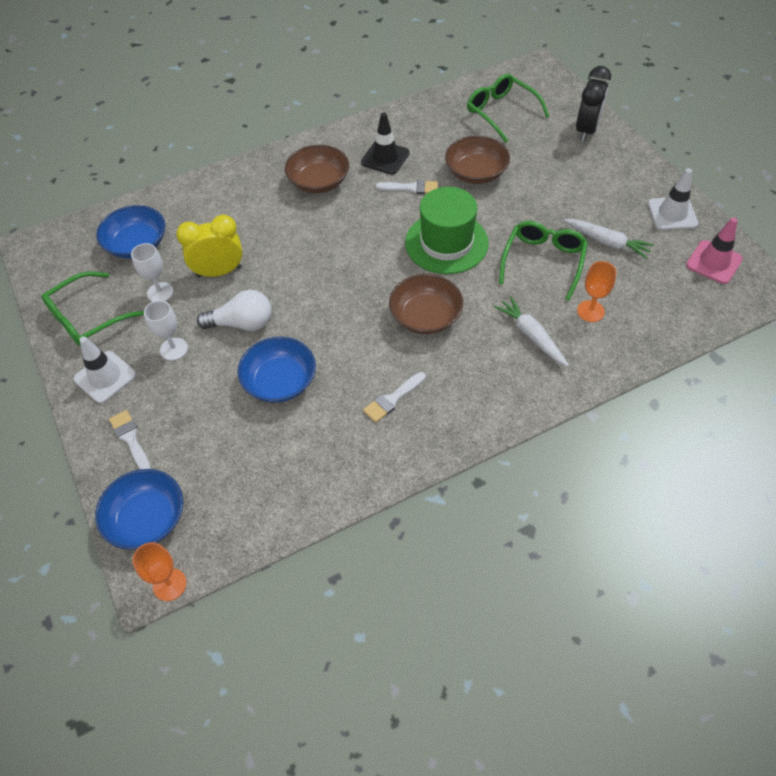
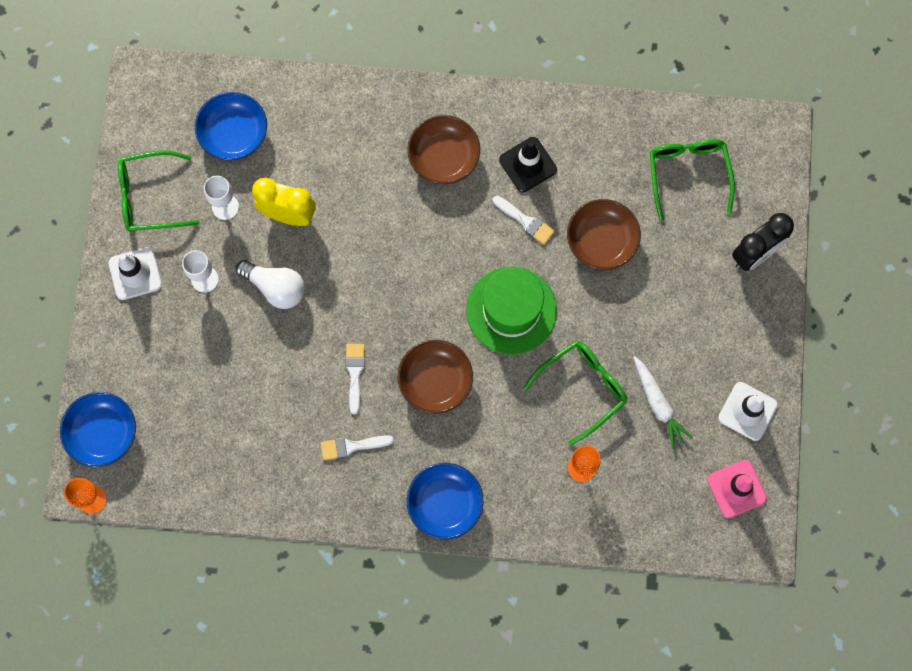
camera: 30 degrees right, 20 degrees up
white brush [109,410,151,469] -> white brush moved to [345,344,365,415]
blue bowl [237,337,316,403] -> blue bowl moved to [406,463,484,540]
white carrot [494,296,569,367] -> none

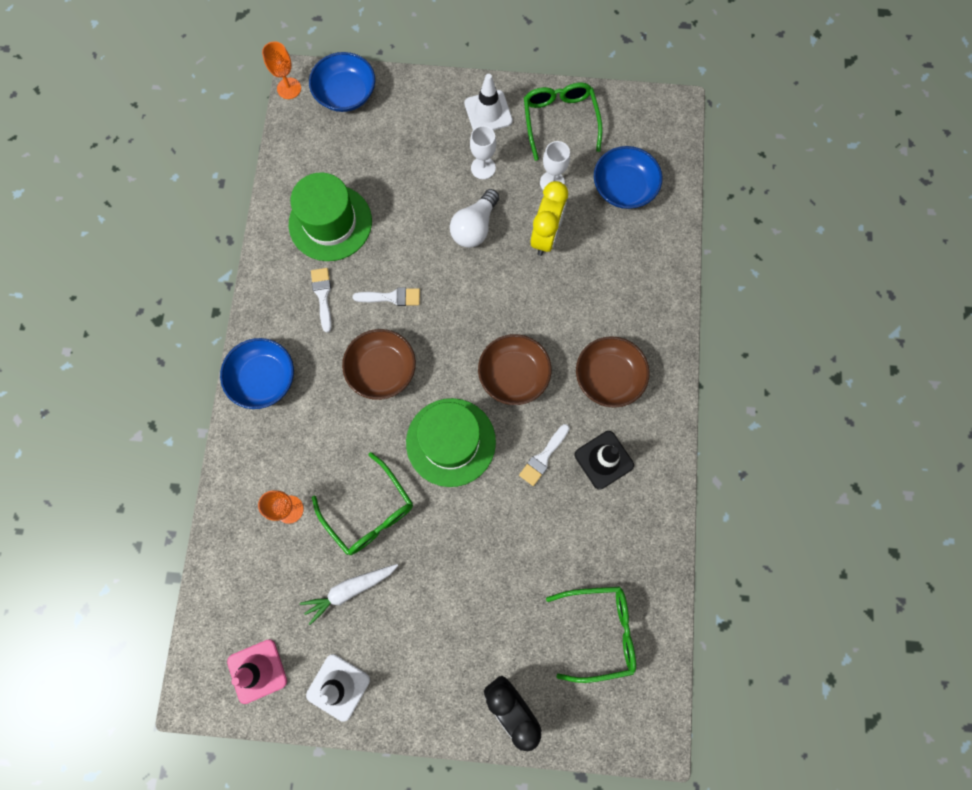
camera: 90 degrees right, 0 degrees up
brown bowl [567,199,641,270] -> brown bowl moved to [478,334,551,405]
none -> green hat [289,172,372,261]

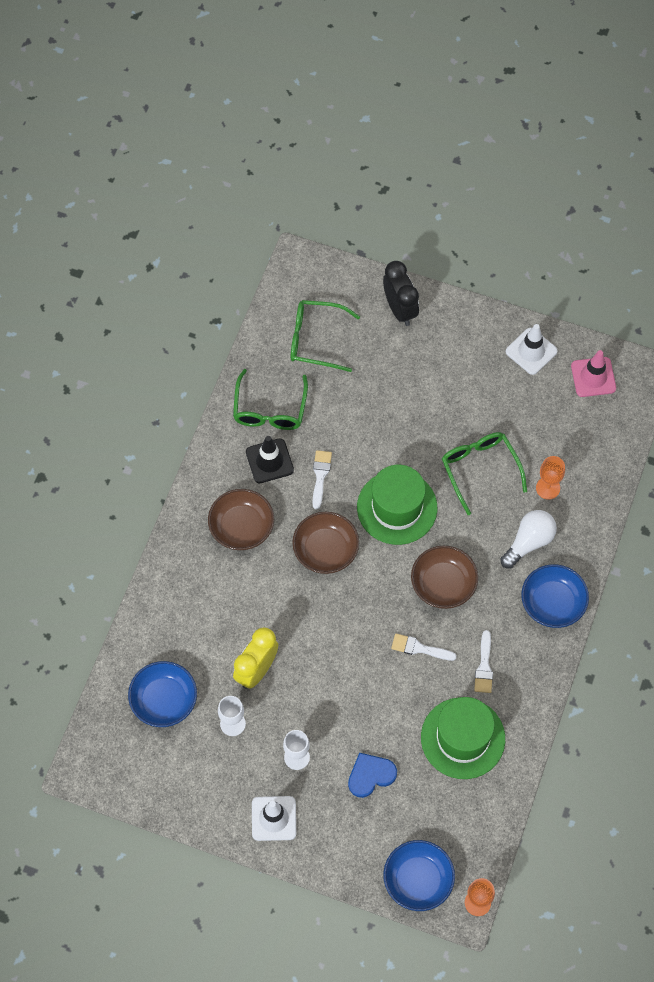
camera: 165 degrees left, 10 degrees down
white carrot [300,564,398,625] -> none
white light bulb [450,189,499,248] -> white light bulb moved to [500,510,557,569]
white brush [519,424,570,486] -> white brush turned 45 degrees counterclockwise [313,450,332,509]
green glasses [524,82,603,161] -> green glasses moved to [233,369,308,430]
none -> blue heart [348,752,397,798]

